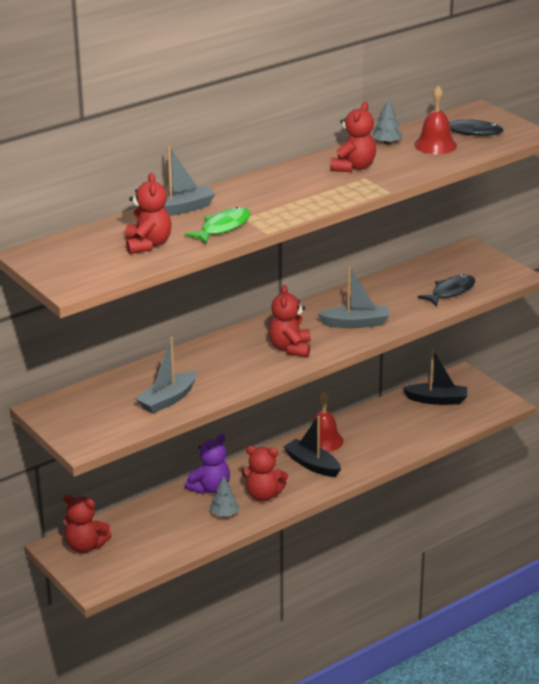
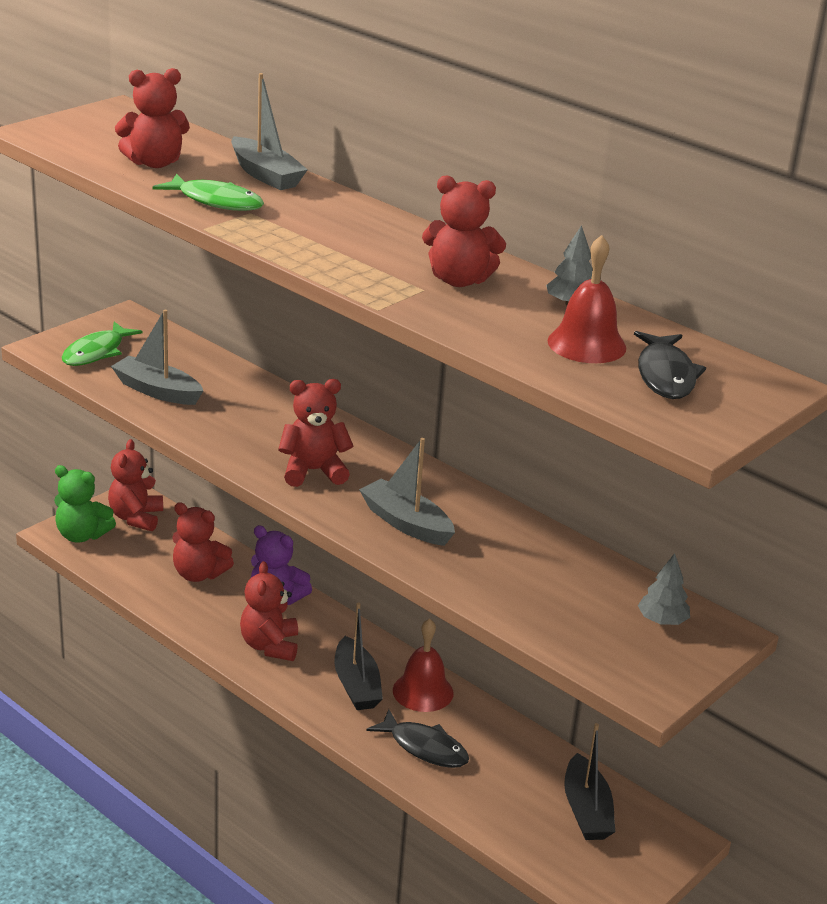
camera: 75 degrees right, 0 degrees up
grey tree [210,476,240,516] -> grey tree moved to [638,553,690,625]
black boat [283,416,341,477] -> black boat turned 135 degrees clockwise [334,602,383,710]
grey boat [318,267,390,328] -> grey boat turned 150 degrees clockwise [359,438,455,546]
black fish [418,274,476,307] -> black fish moved to [366,709,469,768]
none -> green teddy bear [54,465,116,542]
none -> green fish [62,322,143,366]
none -> red teddy bear [172,502,234,582]

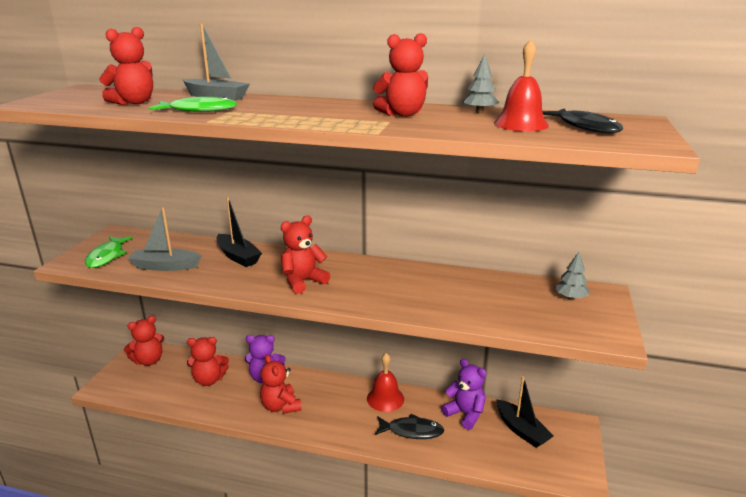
camera: 25 degrees left, 5 degrees down
green teddy bear [54,465,116,542] -> none
red teddy bear [108,439,163,531] -> red teddy bear turned 105 degrees counterclockwise [124,316,164,366]
black boat [334,602,383,710] -> black boat moved to [216,197,262,267]
grey boat [359,438,455,546] -> none
none -> purple teddy bear [441,359,486,430]

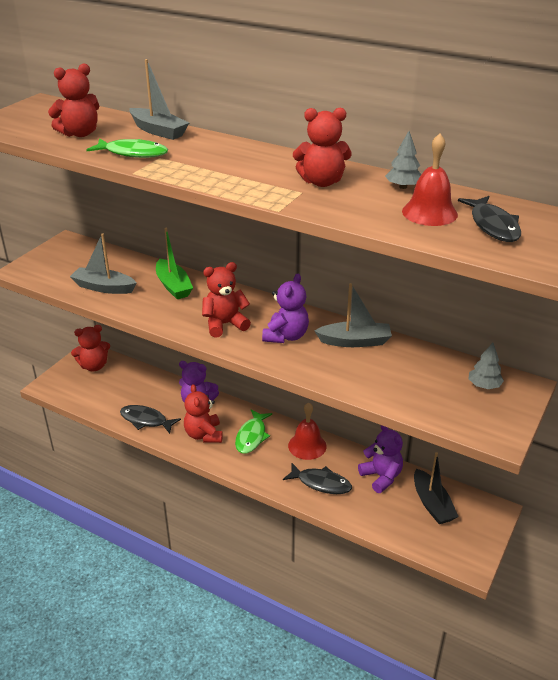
camera: 15 degrees right, 10 degrees up
green fish [85,236,132,268] -> green fish moved to [235,409,272,454]
red teddy bear [187,337,229,386] -> none
black boat [216,197,262,267] -> green boat [156,228,193,299]
none -> black fish [120,405,181,434]
none -> purple teddy bear [262,274,309,343]
none -> grey boat [315,283,392,347]

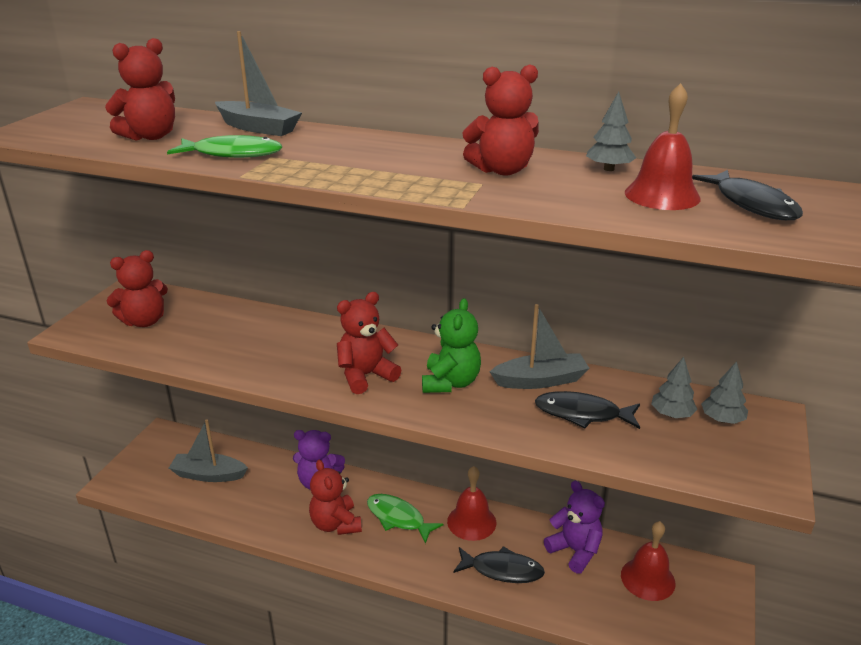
camera: 10 degrees left, 5 degrees down
grey boat [70,233,136,294] -> grey boat moved to [169,419,248,482]
red teddy bear [71,325,110,372] -> red teddy bear moved to [107,250,168,327]
black fish [120,405,181,434] -> black fish moved to [535,391,640,429]
green boat [156,228,193,299] -> none
green fish [235,409,272,454] -> green fish turned 120 degrees clockwise [367,494,444,544]
purple teddy bear [262,274,309,343] -> green teddy bear [422,298,481,393]
black boat [414,452,459,524] -> red bell [621,521,676,601]
none -> grey tree [651,357,698,418]

